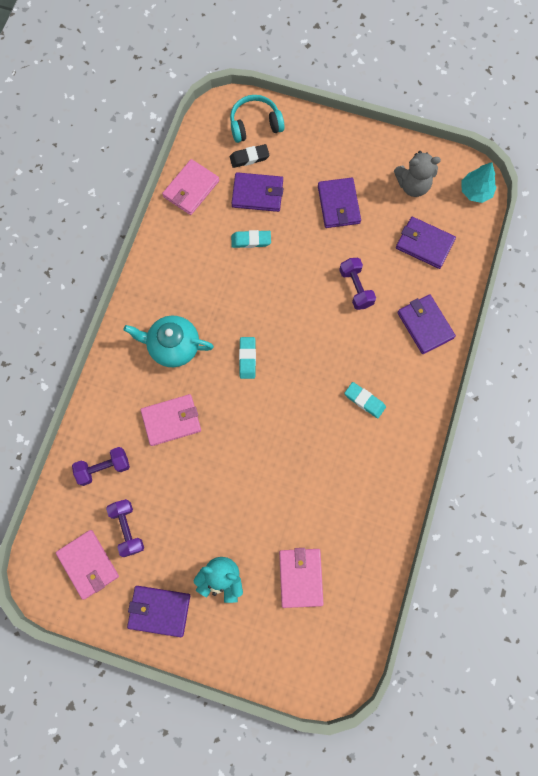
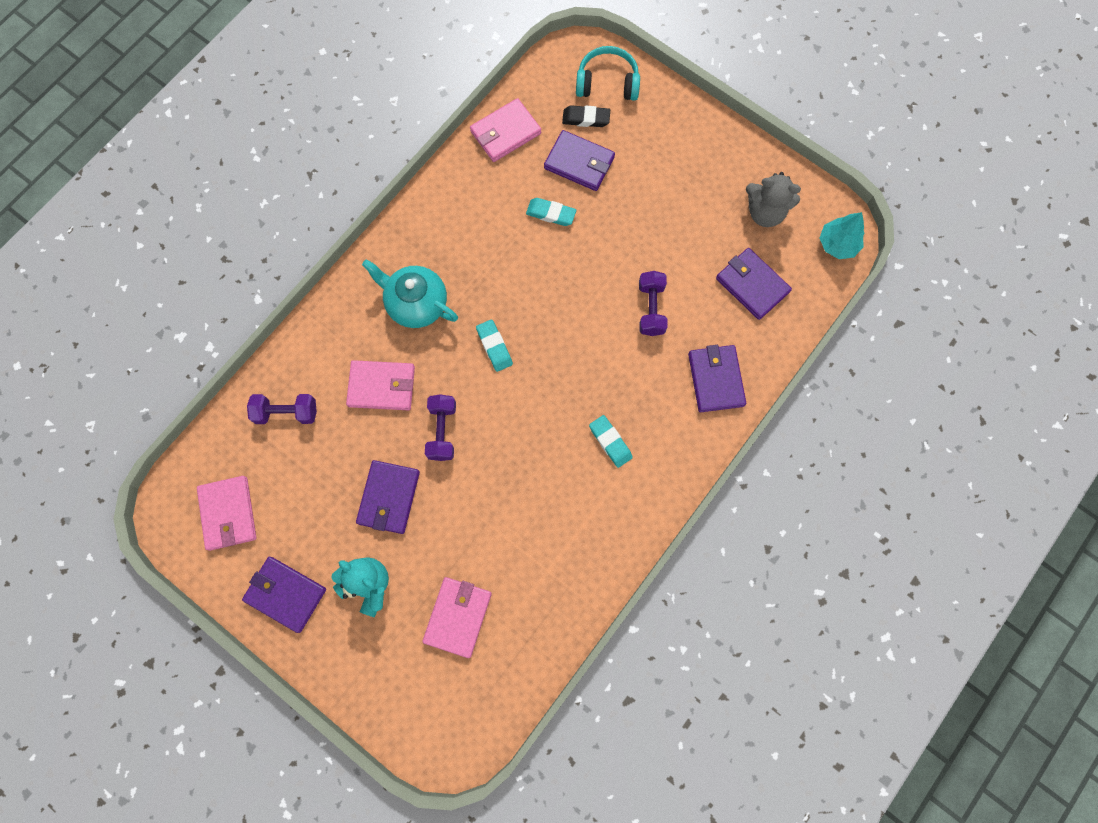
camera: 20 degrees right, 0 degrees up
purple dumbbell [106,499,144,557] -> purple dumbbell moved to [425,394,456,461]
turquoise eraser [239,337,256,379] -> turquoise eraser turned 45 degrees counterclockwise [476,319,513,372]
purple wallet [318,178,361,228] -> purple wallet moved to [356,460,420,534]

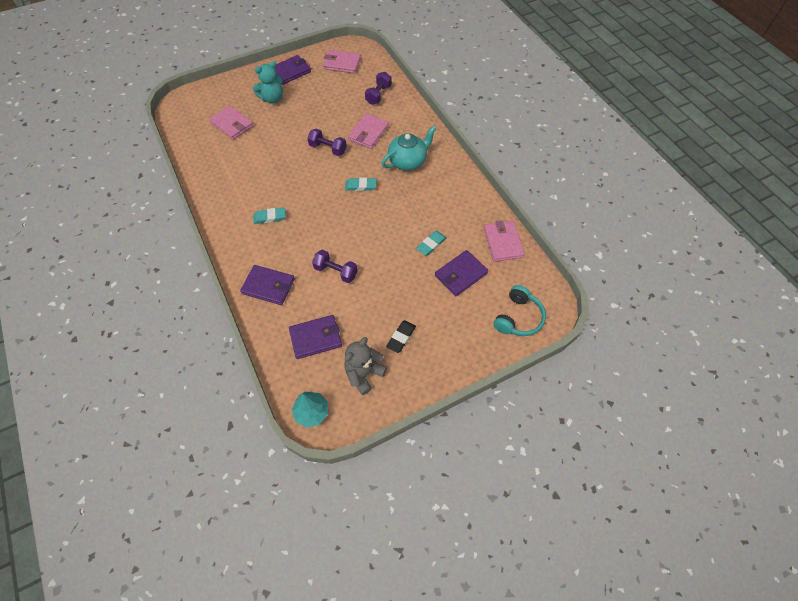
camera: 115 degrees right, 15 degrees down
purple wallet [356,460,420,534] -> none
black eraser [562,105,610,127] -> black eraser moved to [386,320,416,353]

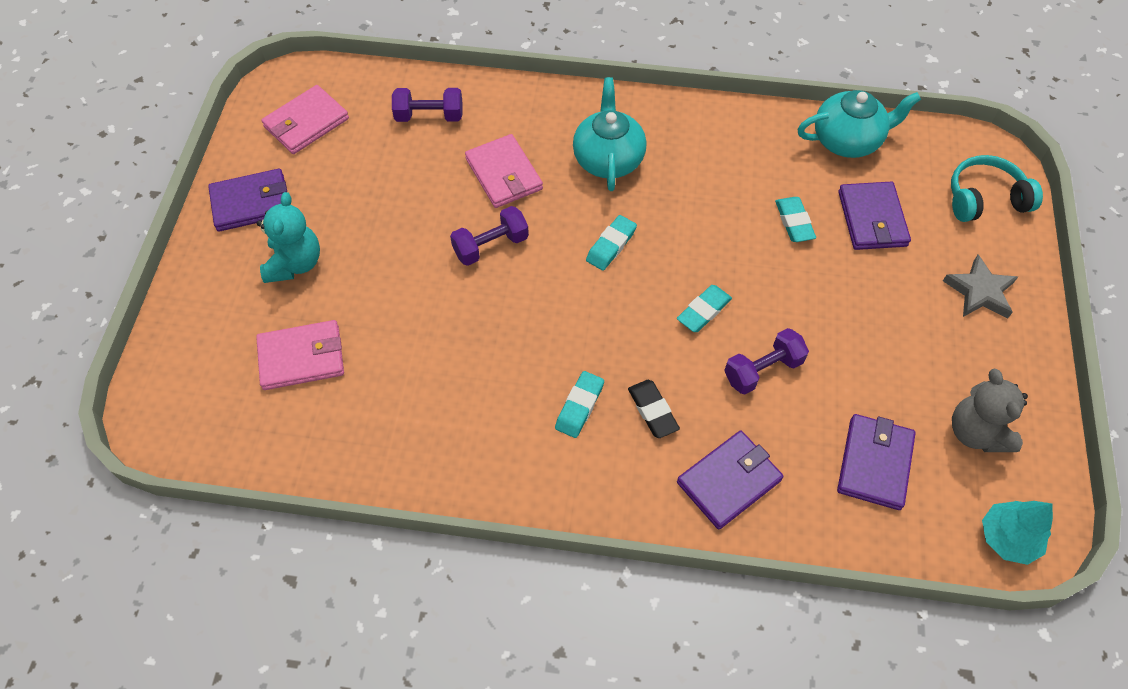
camera: 55 degrees left, 0 degrees up
purple wallet [275,55,311,85] -> purple wallet turned 75 degrees clockwise [208,169,287,232]
purple dumbbell [365,72,392,105] -> purple dumbbell turned 60 degrees counterclockwise [392,88,462,122]
black eraser [386,320,416,353] -> black eraser moved to [628,380,680,438]
pink wallet [484,220,525,262] -> turquoise teapot [797,90,921,158]
turquoise headphones [493,285,546,336] -> turquoise headphones turned 75 degrees counterclockwise [951,155,1043,222]
none -> turquoise eraser [677,285,732,332]
none -> grey star [943,255,1018,318]

